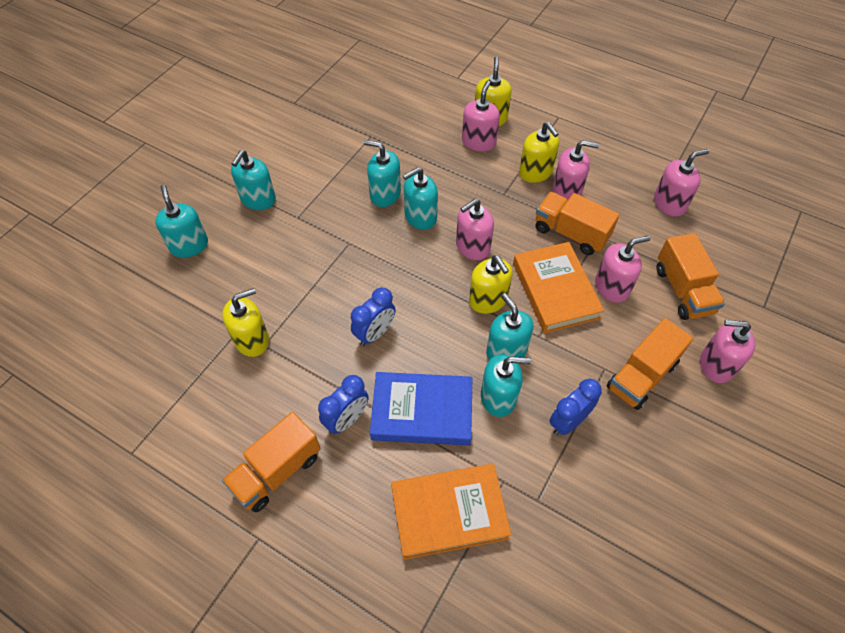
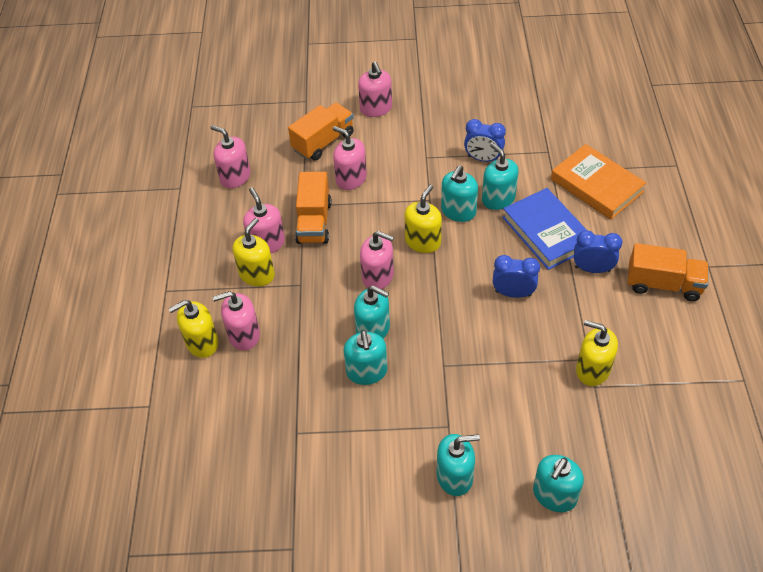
camera: 120 degrees left, 5 degrees down
orange book [513,242,604,333] -> none
orange truck [607,318,693,410] -> none

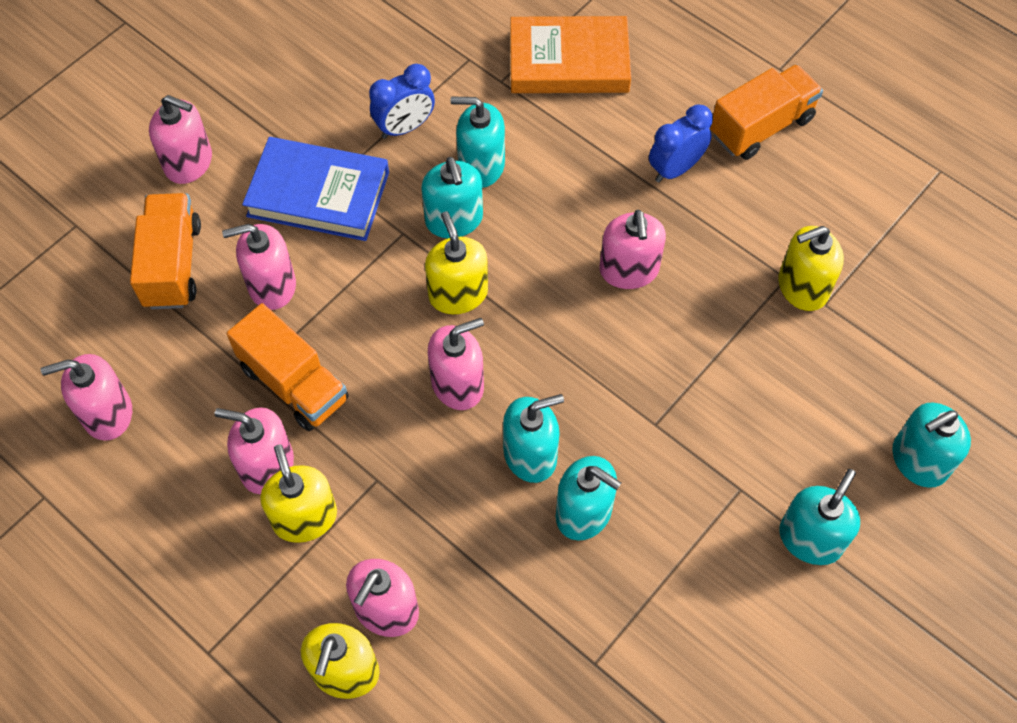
camera: 50 degrees left, 10 degrees up
blue clock [493,255,540,298] -> pink soap dispenser [600,210,666,289]
blue book [502,188,587,270] -> blue book moved to [242,137,389,241]
turquoise soap dispenser [533,455,584,512] -> turquoise soap dispenser turned 75 degrees clockwise [892,402,971,488]

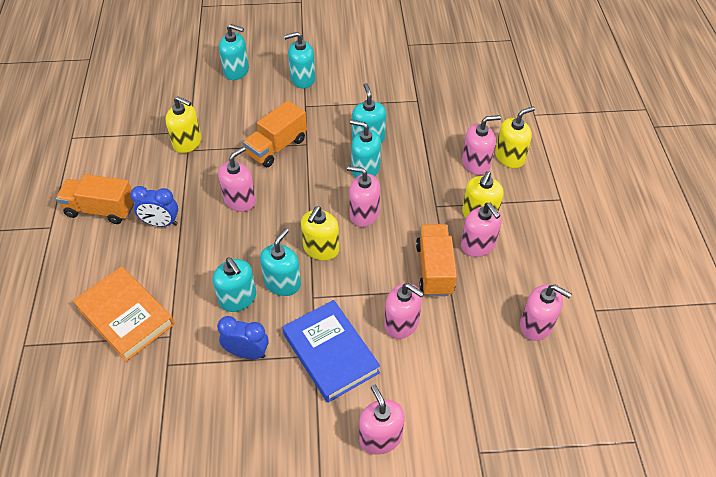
camera: 135 degrees left, 10 degrees down
orange truck [130,193,201,309] -> orange truck moved to [243,100,307,167]

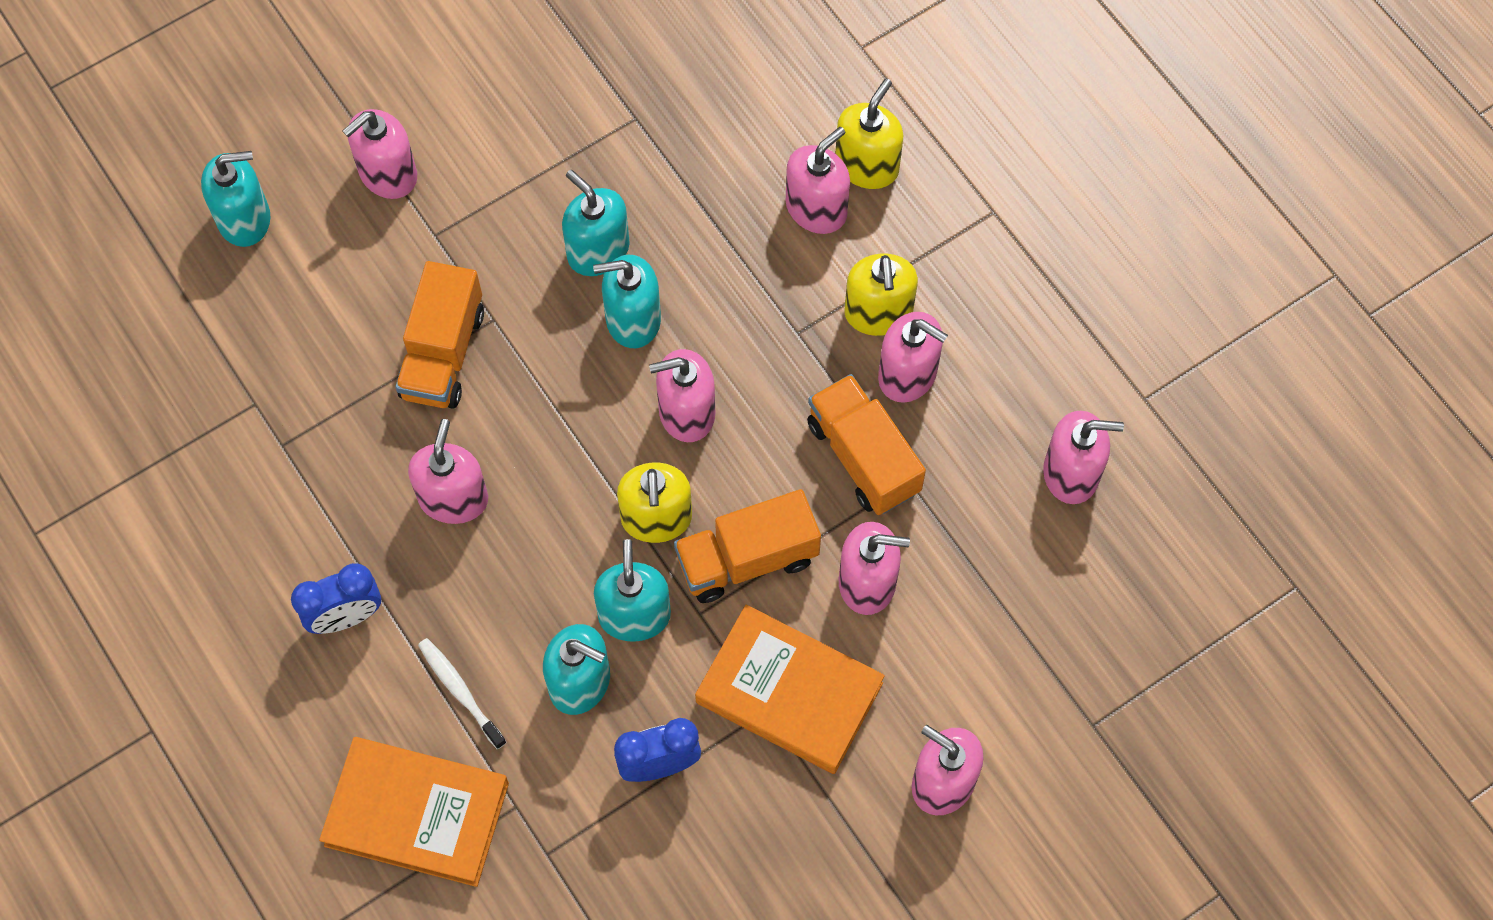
camera: 30 degrees left, 15 degrees up
orange truck [56,174,134,224] -> orange truck moved to [674,489,821,603]
yellow soap dispenser [165,96,202,153] -> none
blue book [283,300,380,403] -> orange book [695,605,885,774]
turquoise soap dispenser [284,32,315,88] -> pink soap dispenser [343,109,417,199]
none -> white toothbrush [418,638,507,749]

